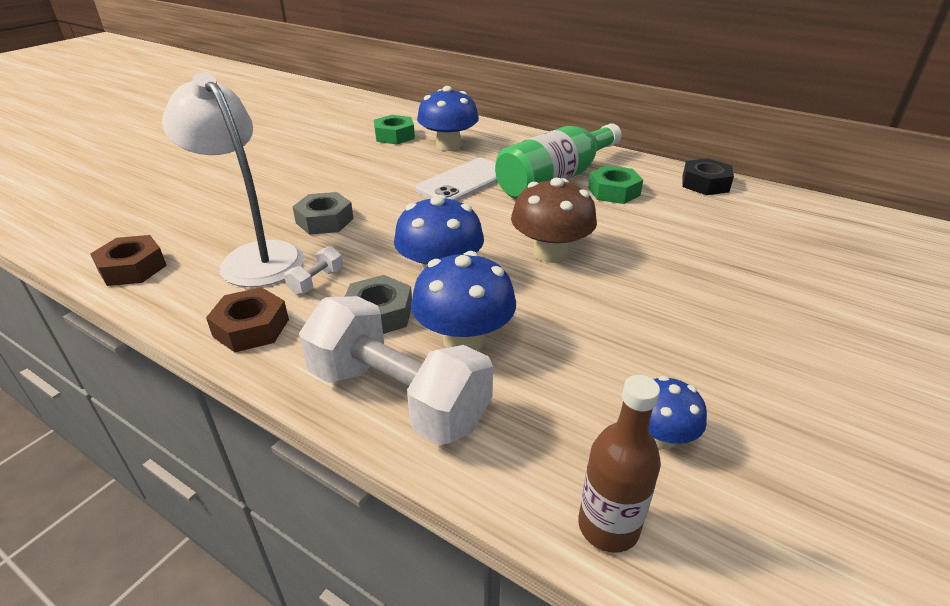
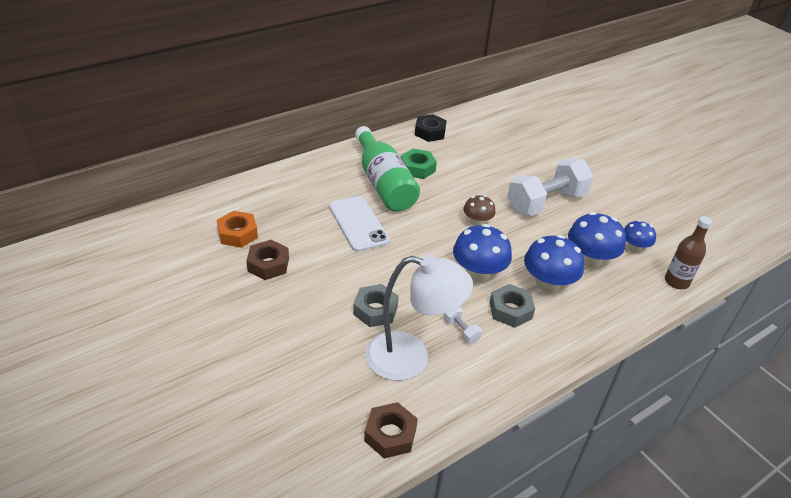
camera: 70 degrees left, 5 degrees up
white lamp [162,73,304,287] -> white lamp turned 150 degrees counterclockwise [365,255,473,381]
brown nut [206,287,289,352] -> brown nut moved to [246,240,289,280]
white dumbbell [299,296,493,445] -> white dumbbell moved to [507,158,594,216]
green nut [374,115,415,144] -> orange nut [217,211,258,248]
blue mushroom [417,86,479,151] -> blue mushroom moved to [568,212,626,268]
brown mushroom [511,178,597,263] -> brown mushroom [464,195,496,226], size x0.60

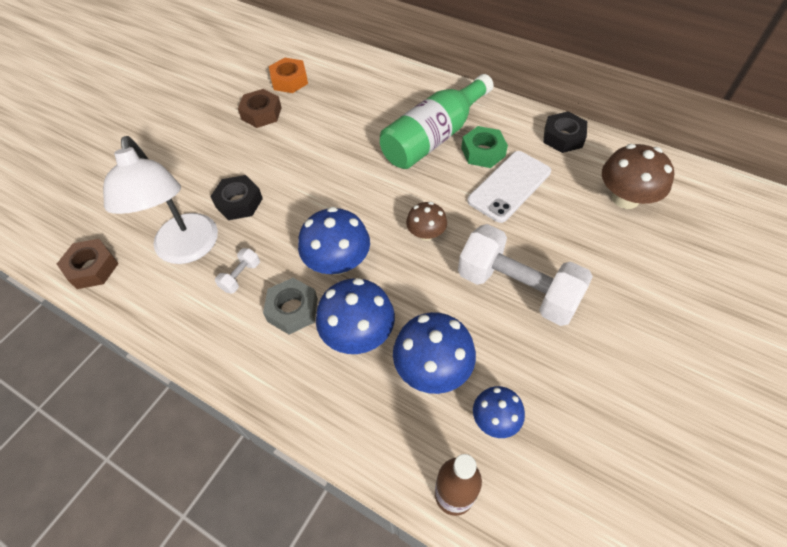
camera: 70 degrees right, 15 degrees up
white phone [329,196,390,252] -> white phone moved to [467,151,551,223]
grey nut [353,284,399,327] -> black nut [210,175,263,220]
none -> brown mushroom [602,144,674,209]

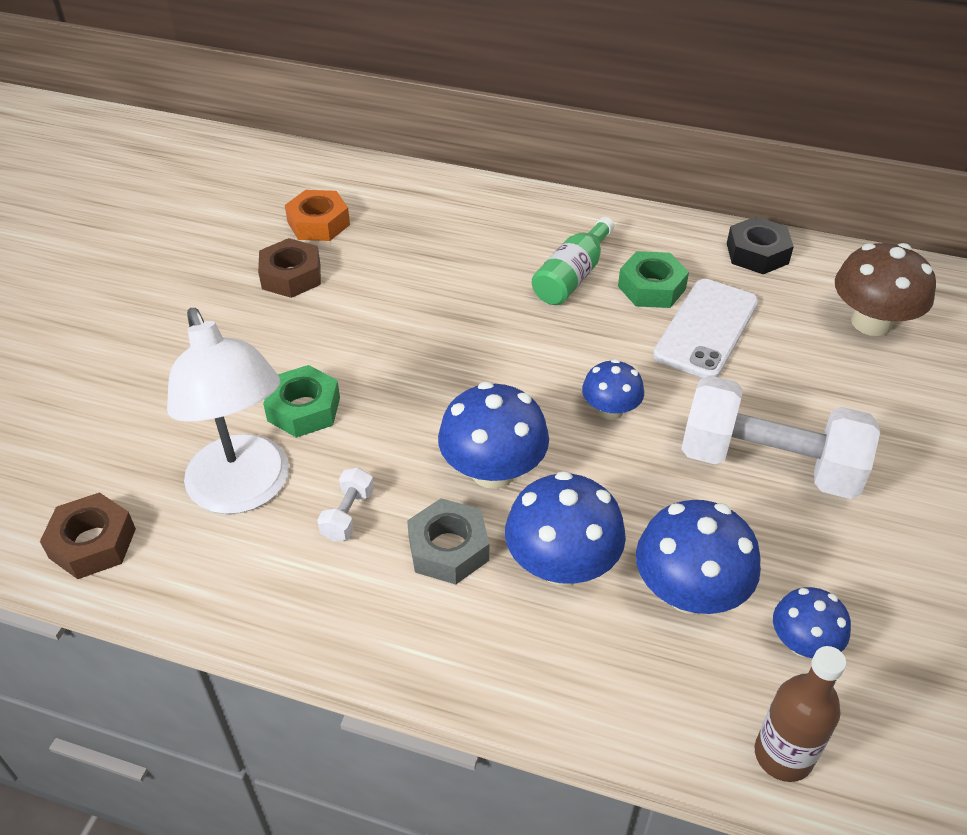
camera: 15 degrees left, 10 degrees down
black nut [210,175,263,220] -> green nut [263,365,340,438]
green bottle [380,74,494,169] -> green bottle [532,217,614,305], size x0.60
brown mushroom [406,202,447,241] -> blue mushroom [582,359,644,420]

